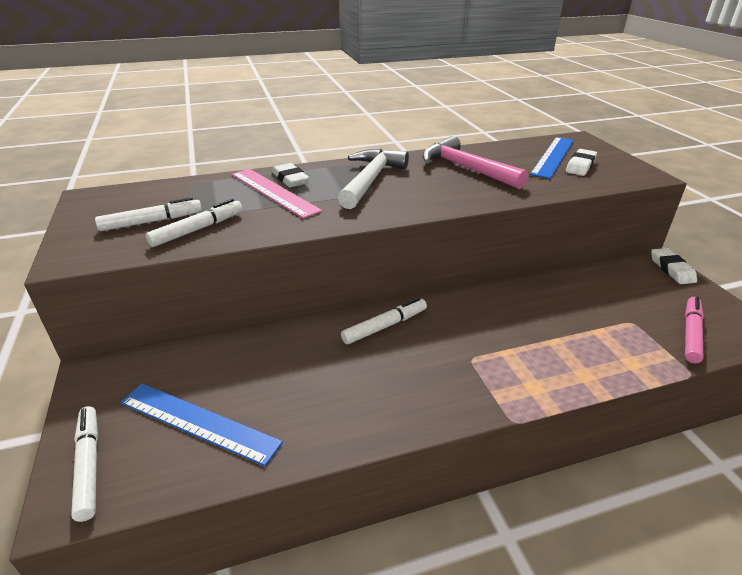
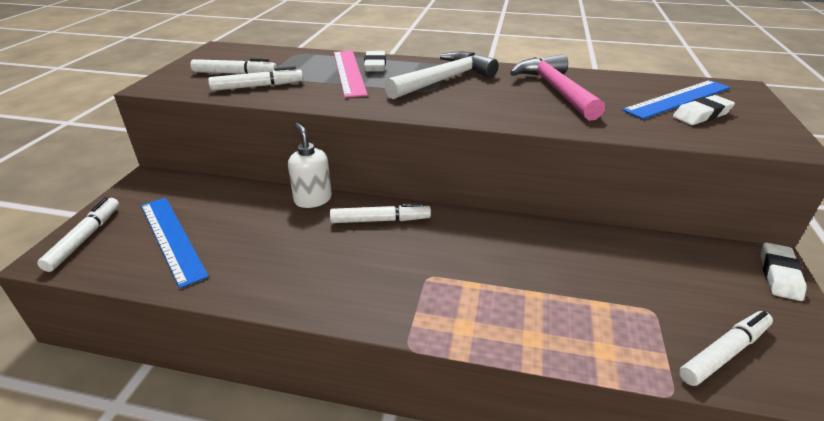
camera: 30 degrees right, 0 degrees up
pink marker [685,296,704,364] -> white marker [679,311,773,386]
none -> white soap dispenser [288,123,332,208]

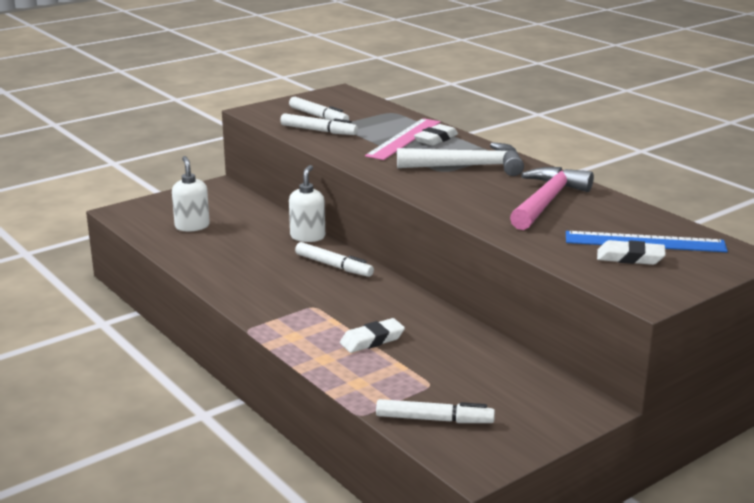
camera: 40 degrees right, 10 degrees down
white marker [37,197,119,272] -> none
blue ruler [141,198,209,288] -> white soap dispenser [172,156,210,232]
white eraser [761,242,807,301] -> white eraser moved to [340,318,405,353]

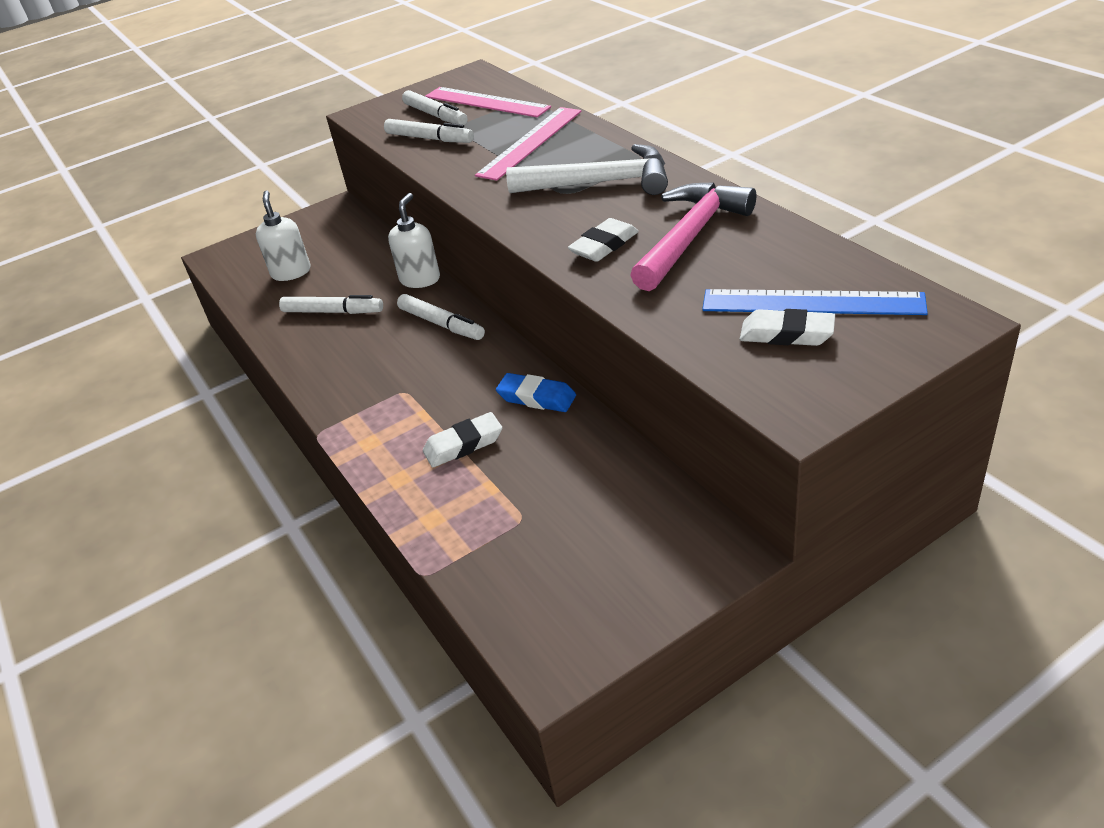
camera: 10 degrees right, 15 degrees up
white marker [376,399,495,423] -> white marker moved to [279,295,383,314]
white eraser [414,124,458,146] -> white eraser moved to [568,218,639,262]
none -> pink ruler [425,87,551,117]
none -> blue eraser [496,373,576,412]

